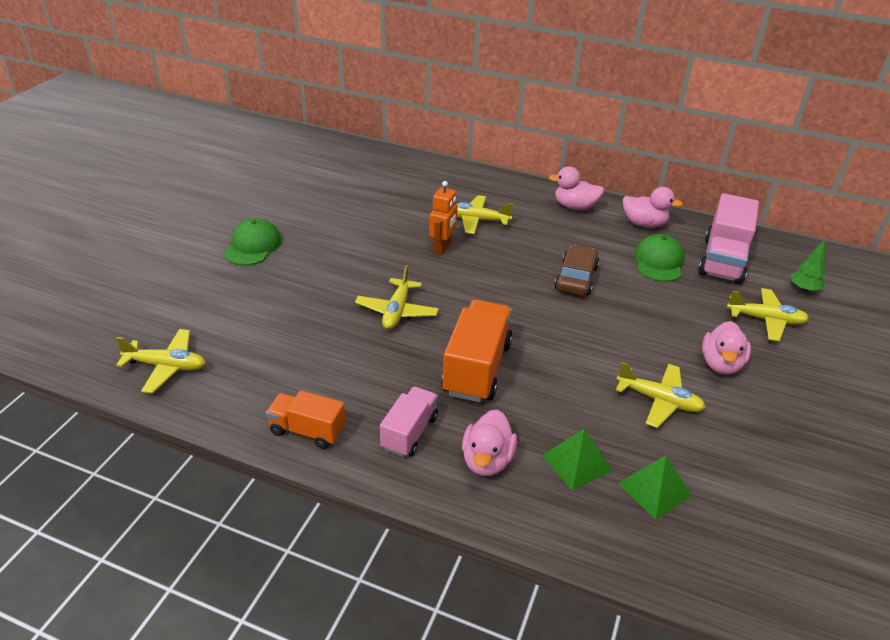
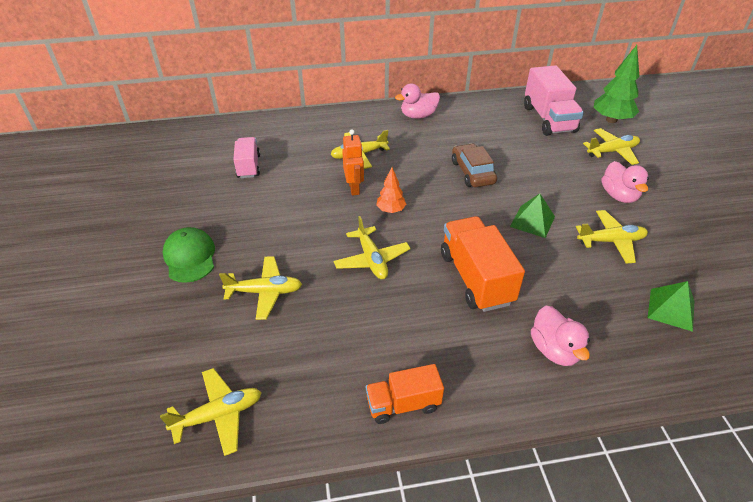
camera: 30 degrees left, 5 degrees up
pink truck [380,387,438,457] -> pink truck moved to [233,137,260,178]
green pyramid [542,429,612,491] -> green pyramid moved to [510,194,555,238]
pink duck [623,187,683,228] -> none
green cap [634,234,685,282] -> none
green tree [790,240,826,292] -> green tree [593,45,639,123], size x1.74
none -> yellow plane [219,256,302,320]
none -> orange tree [376,167,406,213]

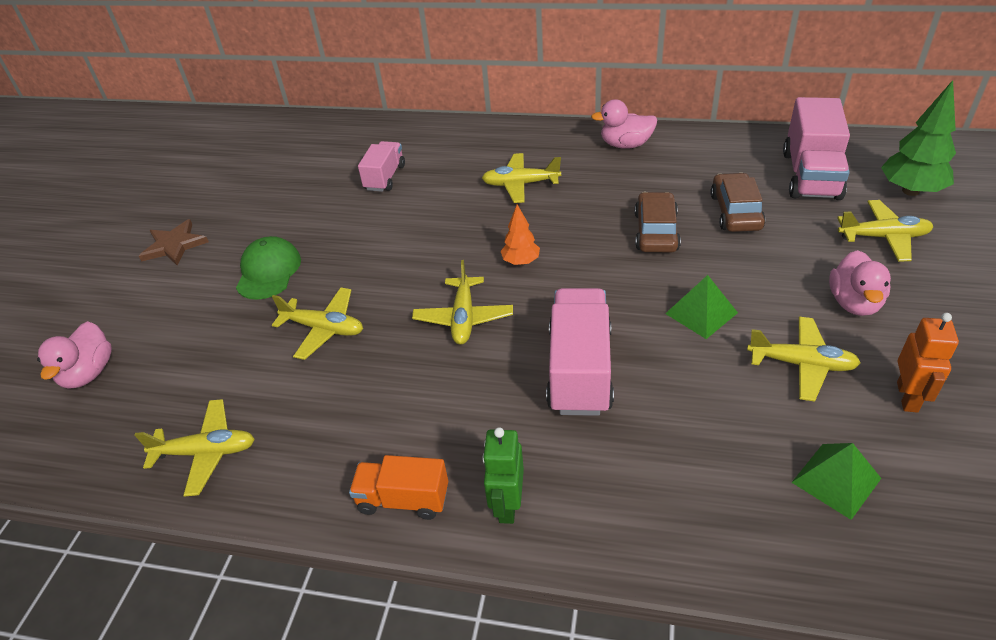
camera: 25 degrees right, 0 degrees up
orange robot [342,129,364,196] -> orange robot moved to [897,313,959,413]
orange truck [441,216,525,312] -> pink truck [546,288,614,416]
pink duck [531,306,590,366] -> pink duck moved to [37,321,112,389]
none -> brown star [139,219,209,266]
none -> green robot [482,427,524,524]
none -> brown car [710,173,765,232]

